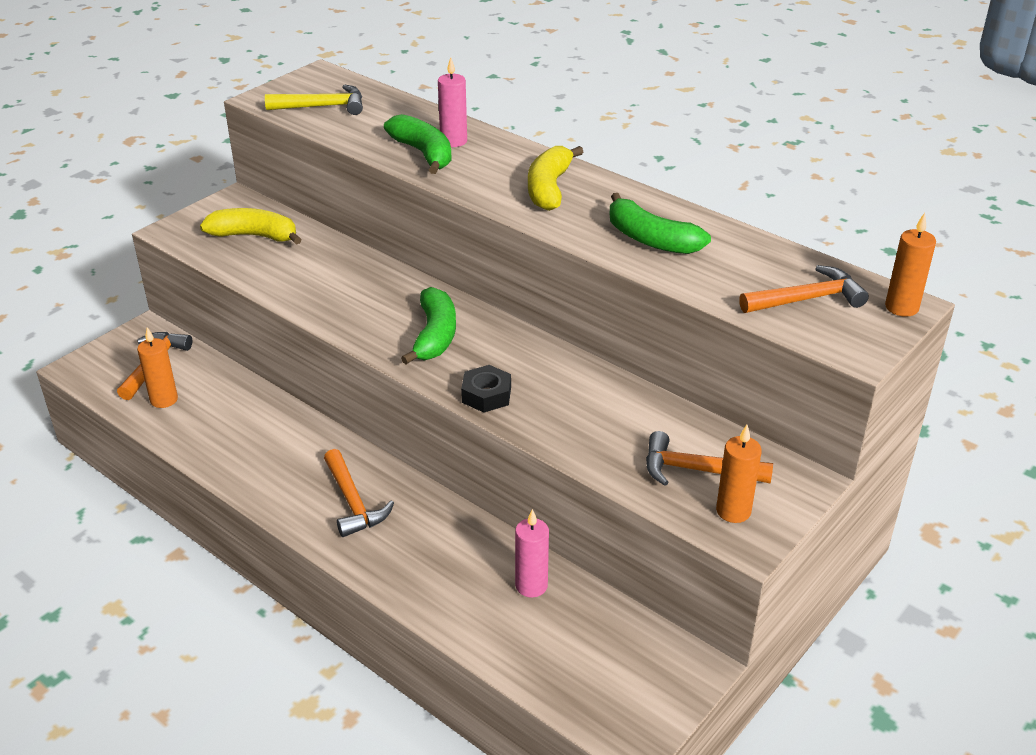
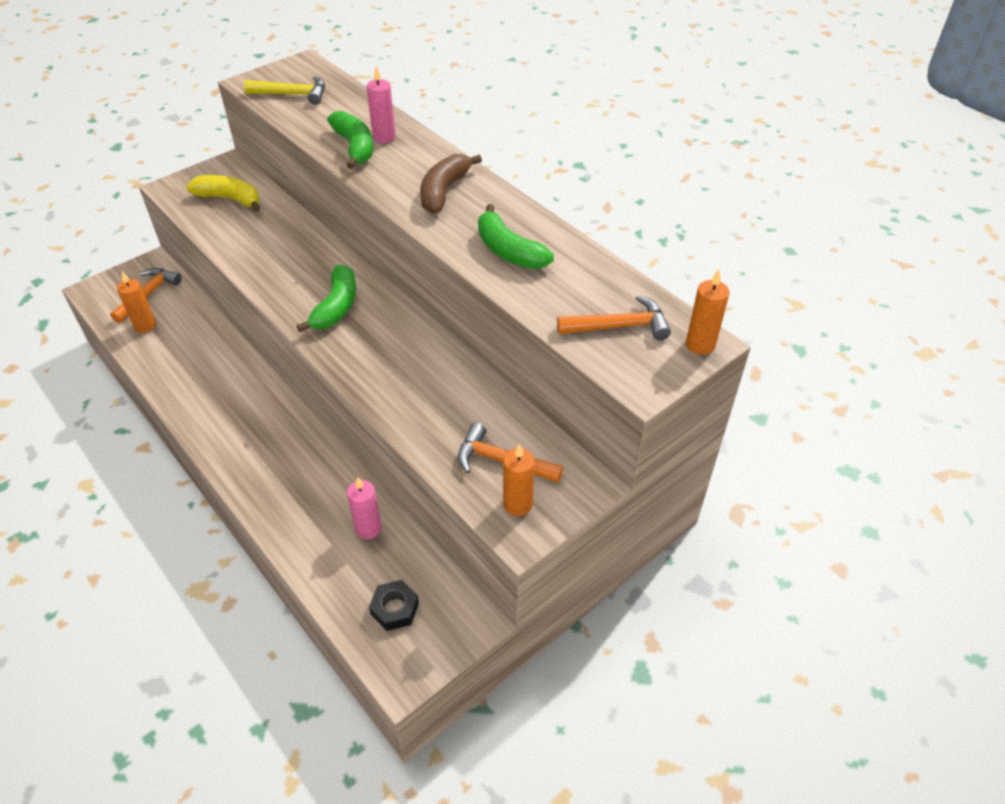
camera: 10 degrees right, 10 degrees up
orange hammer [324,449,394,537] -> none
black nut [461,365,511,413] -> black nut moved to [369,580,419,631]
yellow banana [528,146,583,211] -> brown banana [420,154,482,214]

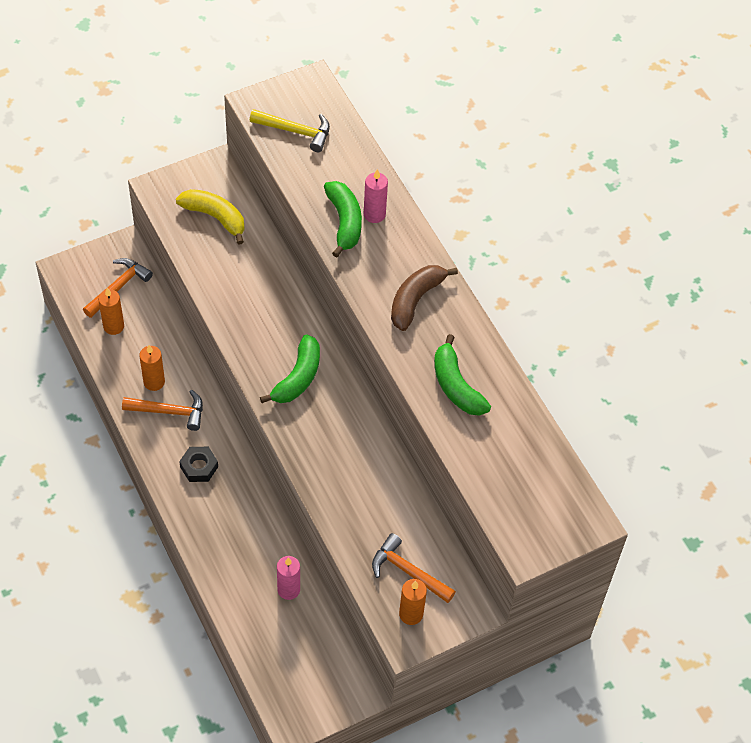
camera: 10 degrees right, 10 degrees up
black nut [369,580,419,631] -> black nut moved to [179,447,218,482]
orange hammer [557,295,671,340] -> orange hammer moved to [122,389,203,431]
orange candle [686,269,730,355] -> orange candle moved to [139,345,165,391]

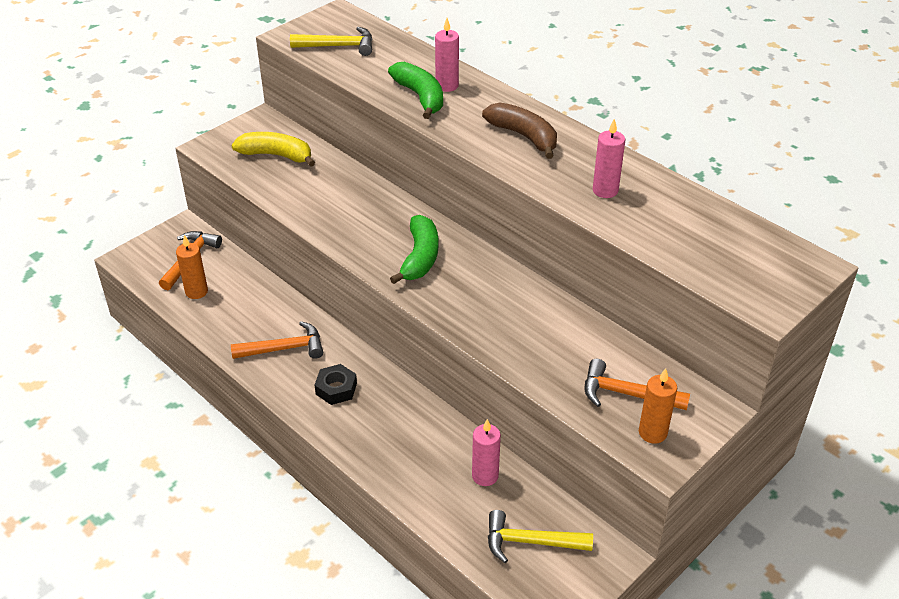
camera: 15 degrees left, 15 degrees down
orange candle [139,345,165,391] -> none
brown banana [391,265,458,331] -> brown banana turned 120 degrees clockwise [482,102,557,159]
green banana [434,334,491,416] -> pink candle [593,119,625,198]
none -> yellow hammer [488,510,593,563]

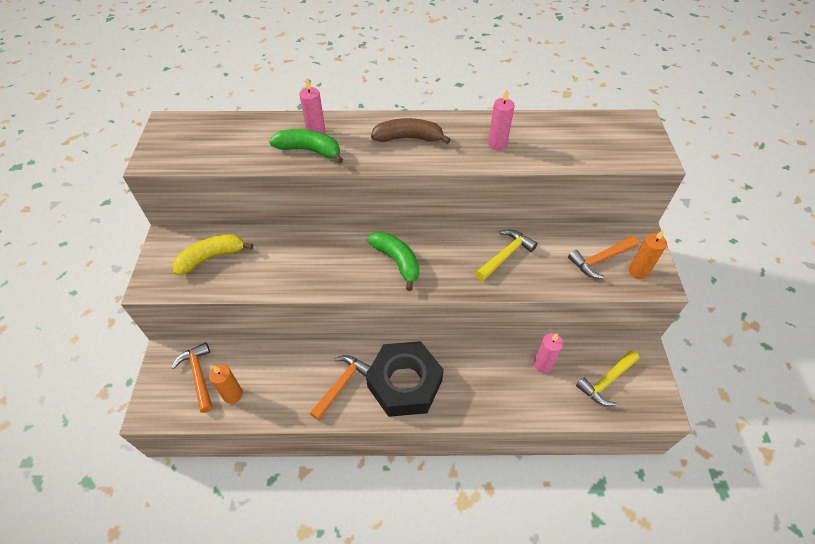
camera: 45 degrees left, 10 degrees up
yellow hammer [290,27,372,56] -> yellow hammer moved to [475,230,538,281]
black nut [315,364,357,405] -> black nut [366,341,444,417], size x2.24

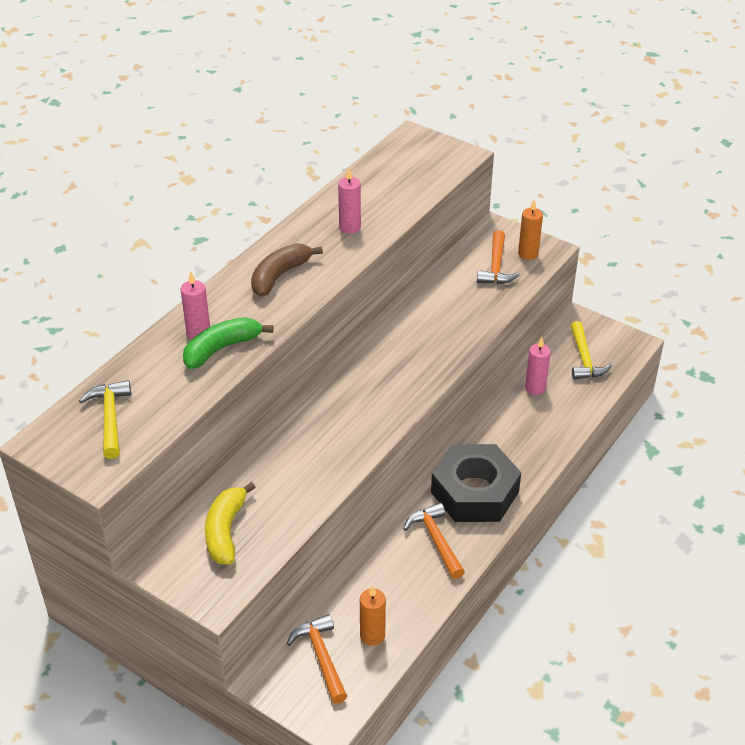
camera: 55 degrees left, 10 degrees down
orange hammer [172,342,213,413] -> orange hammer turned 60 degrees clockwise [287,614,347,704]
green banana [367,232,419,291] -> none
yellow hammer [475,230,538,281] -> yellow hammer moved to [79,380,131,459]

